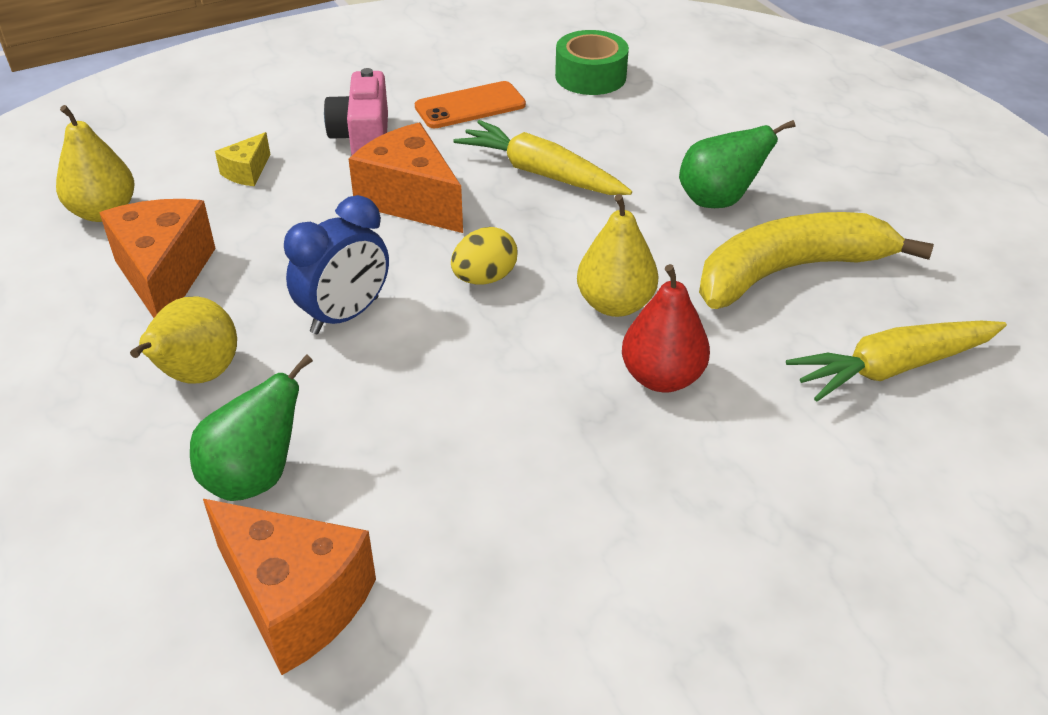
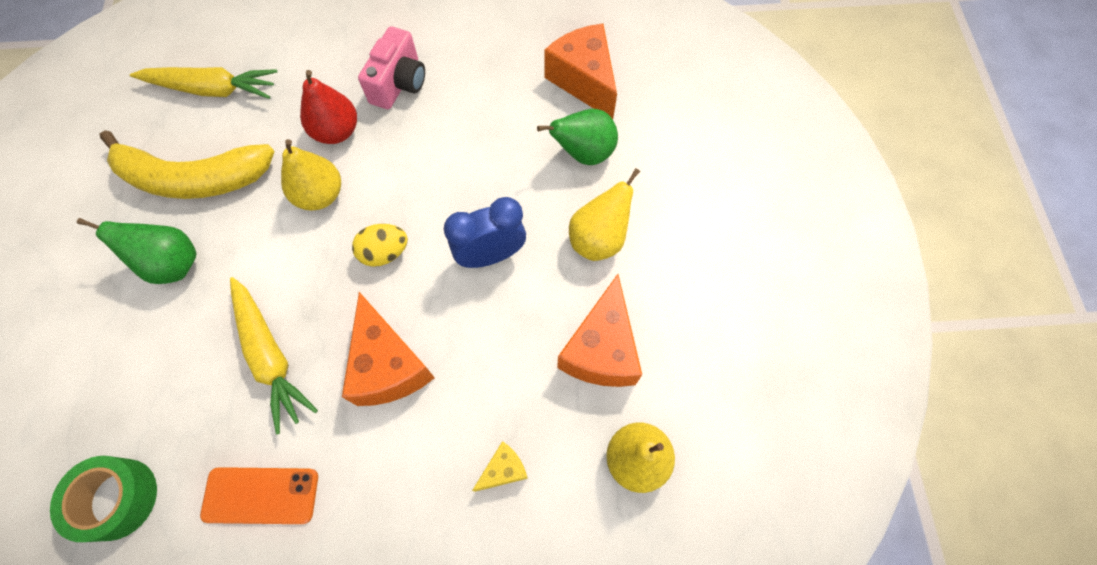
camera: 155 degrees left, 25 degrees up
pink camera [324,68,388,156] -> pink camera moved to [358,26,425,109]

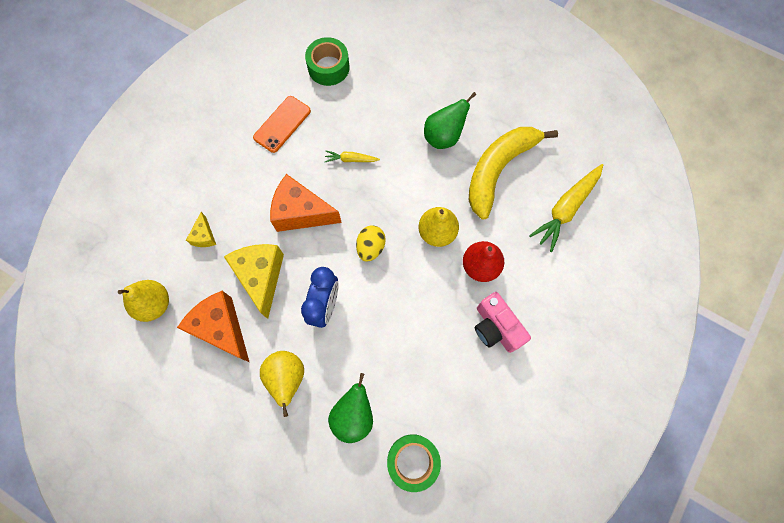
camera: 125 degrees right, 5 degrees up
yellow carrot [230,277,318,435] -> yellow carrot [325,151,380,162], size x0.52
orange cheese [544,24,617,119] -> green tape [387,434,441,492]
none -> yellow cheese [224,244,284,319]

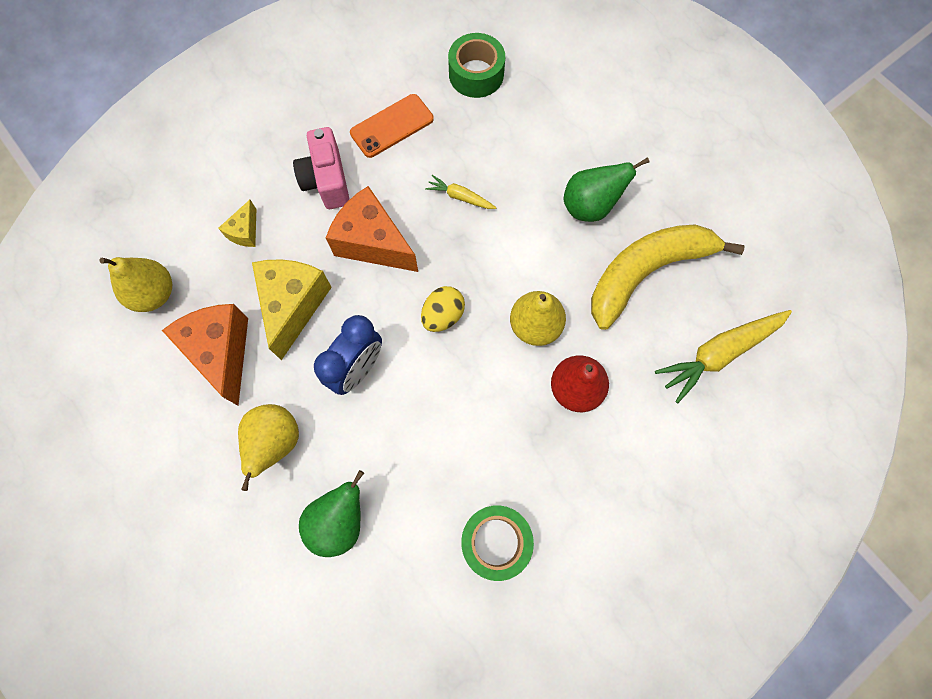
camera: 20 degrees right, 0 degrees up
green tape [387,434,441,492] -> green tape moved to [461,505,534,581]
pink camera [475,292,531,353] -> pink camera moved to [293,127,350,209]

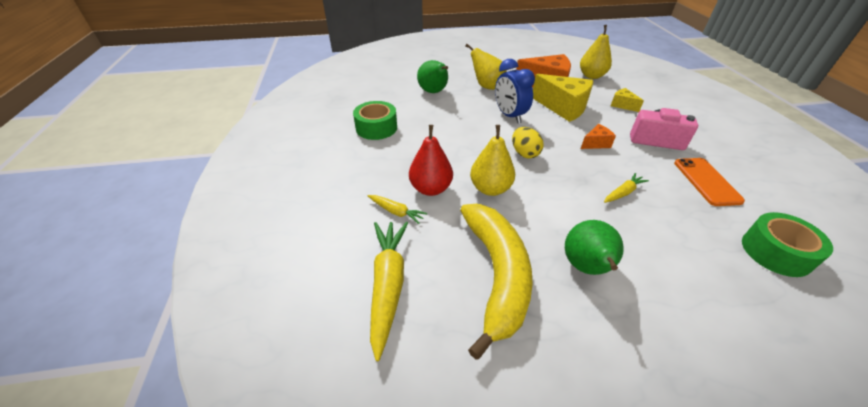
camera: 120 degrees right, 30 degrees down
orange cheese [326,186,418,272] -> orange cheese [581,124,616,149], size x0.49
none -> yellow carrot [367,195,427,224]

